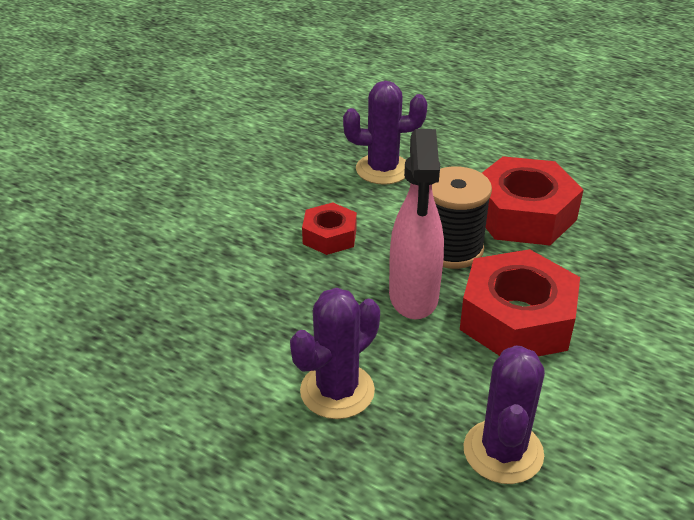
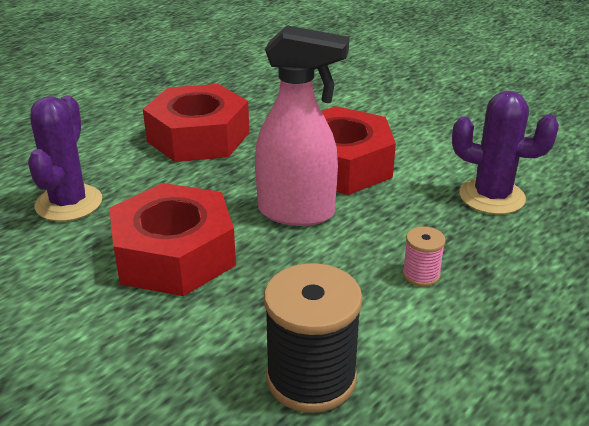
camera: 80 degrees left, 5 degrees down
purple cactus [290,288,380,419] -> pink spool [403,226,446,287]
red nut [302,202,357,255] -> red nut [109,183,236,296], size x1.85
black spool [432,166,492,269] -> black spool moved to [264,263,363,413]

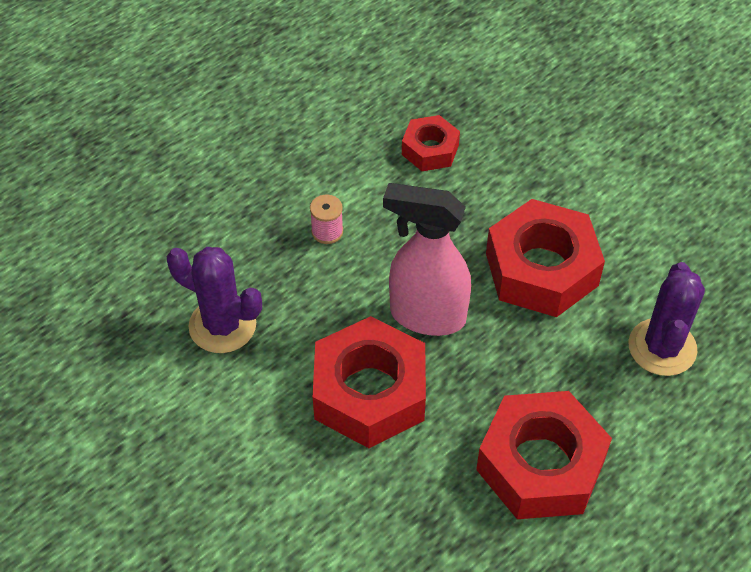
camera: 175 degrees left, 20 degrees up
black spool [264,263,363,413] -> red nut [402,115,460,171]

